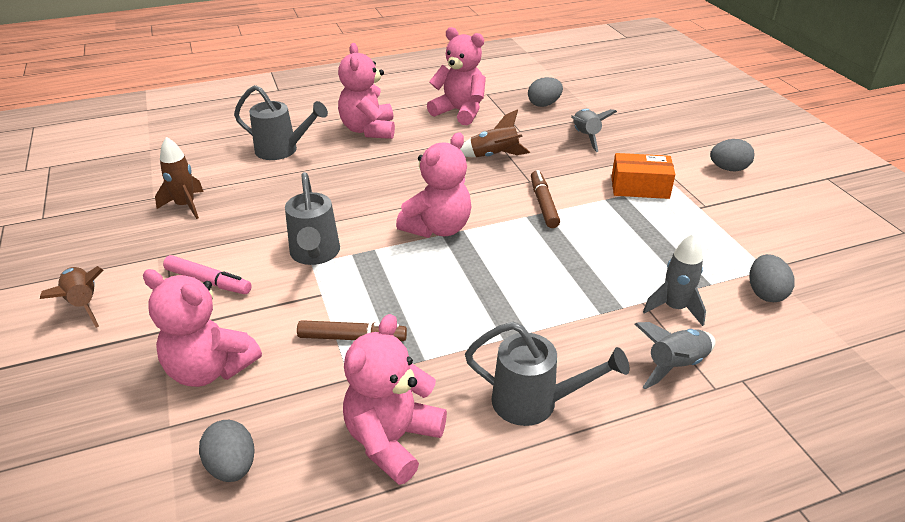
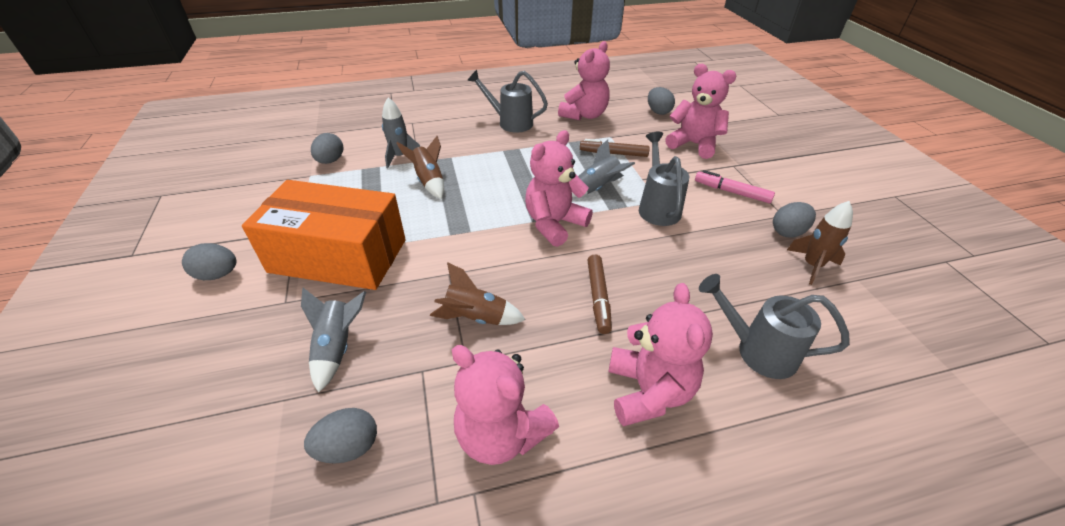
camera: 175 degrees left, 5 degrees up
brown rocket [40,266,103,328] -> brown rocket moved to [396,136,444,199]
brown marker [531,170,560,228] -> brown marker moved to [587,255,612,334]
orange box [611,153,675,199] -> orange box [242,180,406,290], size x1.98
grey rocket [635,322,716,389] -> grey rocket moved to [572,139,635,197]
none -> grey egg [773,202,816,238]

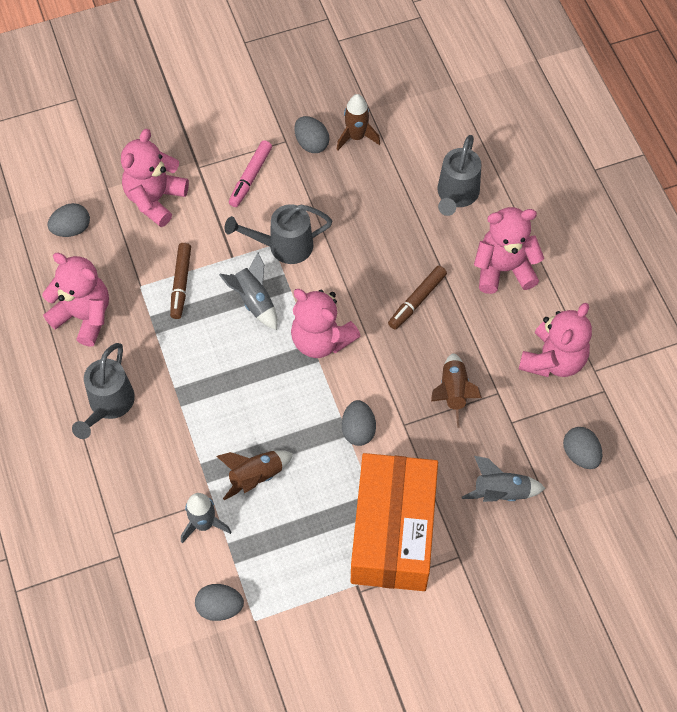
camera: 95 degrees left, 20 degrees up
grey egg [182,243,236,280] -> grey egg moved to [342,400,376,446]
brown marker [587,255,612,334] -> brown marker turned 135 degrees clockwise [388,266,447,330]

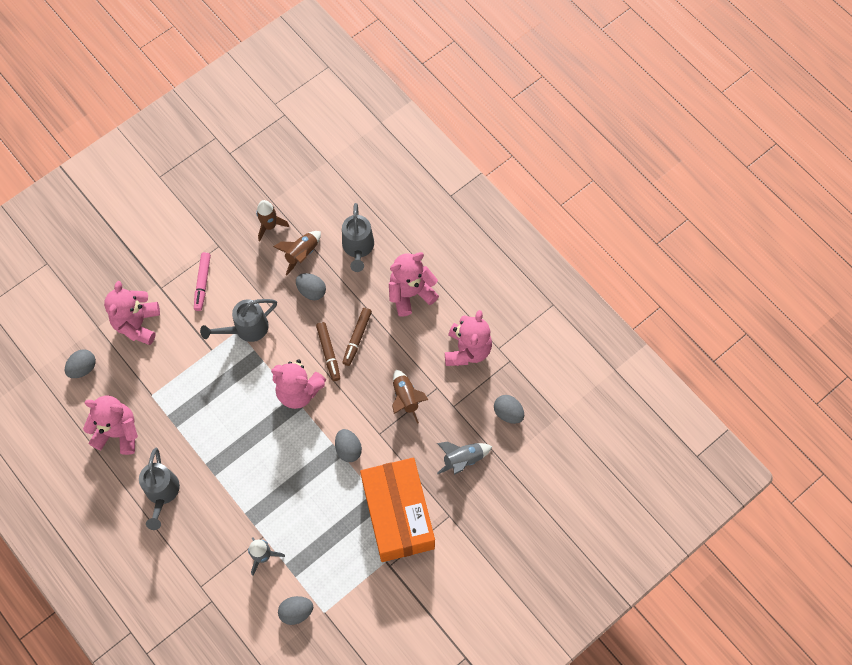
camera: 20 degrees left, 5 degrees up
brown marker [170,243,191,319] -> brown marker moved to [316,322,340,381]
brown rocket [216,450,293,500] -> brown rocket moved to [273,231,321,275]
grey rocket [219,252,278,330] -> none
grey egg [294,116,329,153] -> grey egg moved to [296,273,326,300]

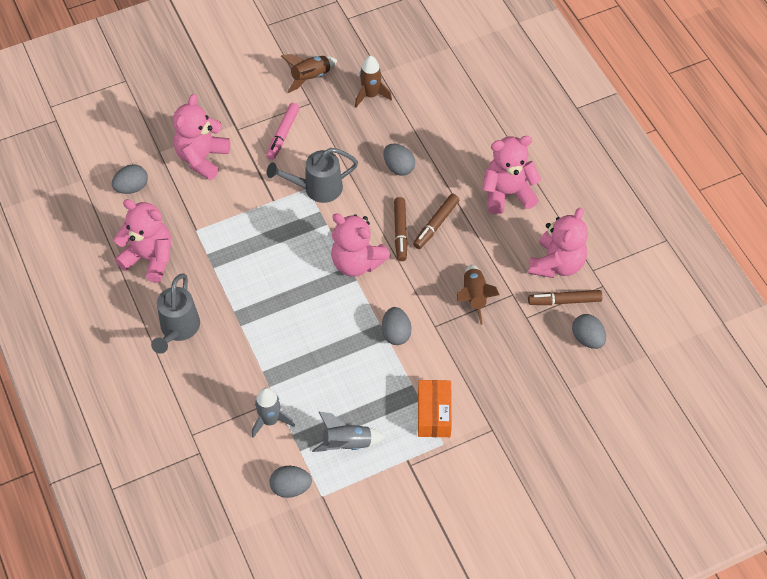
camera: 15 degrees right, 10 degrees down
brown rocket [273,231,321,275] -> brown rocket moved to [281,54,337,93]
grey watering can [342,203,374,272] -> none
orange box [360,458,435,562] -> orange box [418,380,452,437], size x0.50
grey rocket [437,442,492,475] -> grey rocket moved to [312,412,386,452]
none -> brown marker [528,290,602,305]

